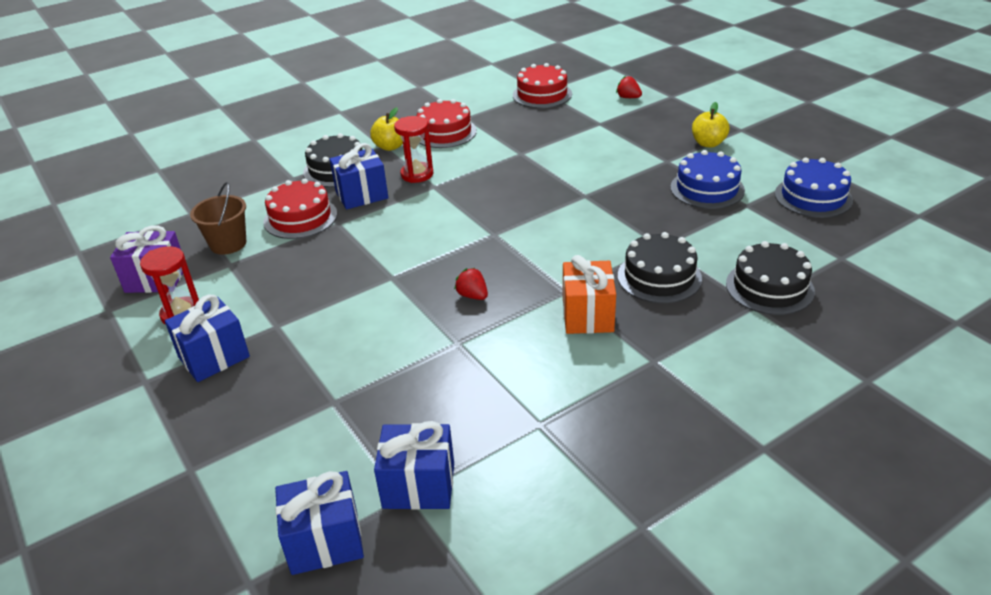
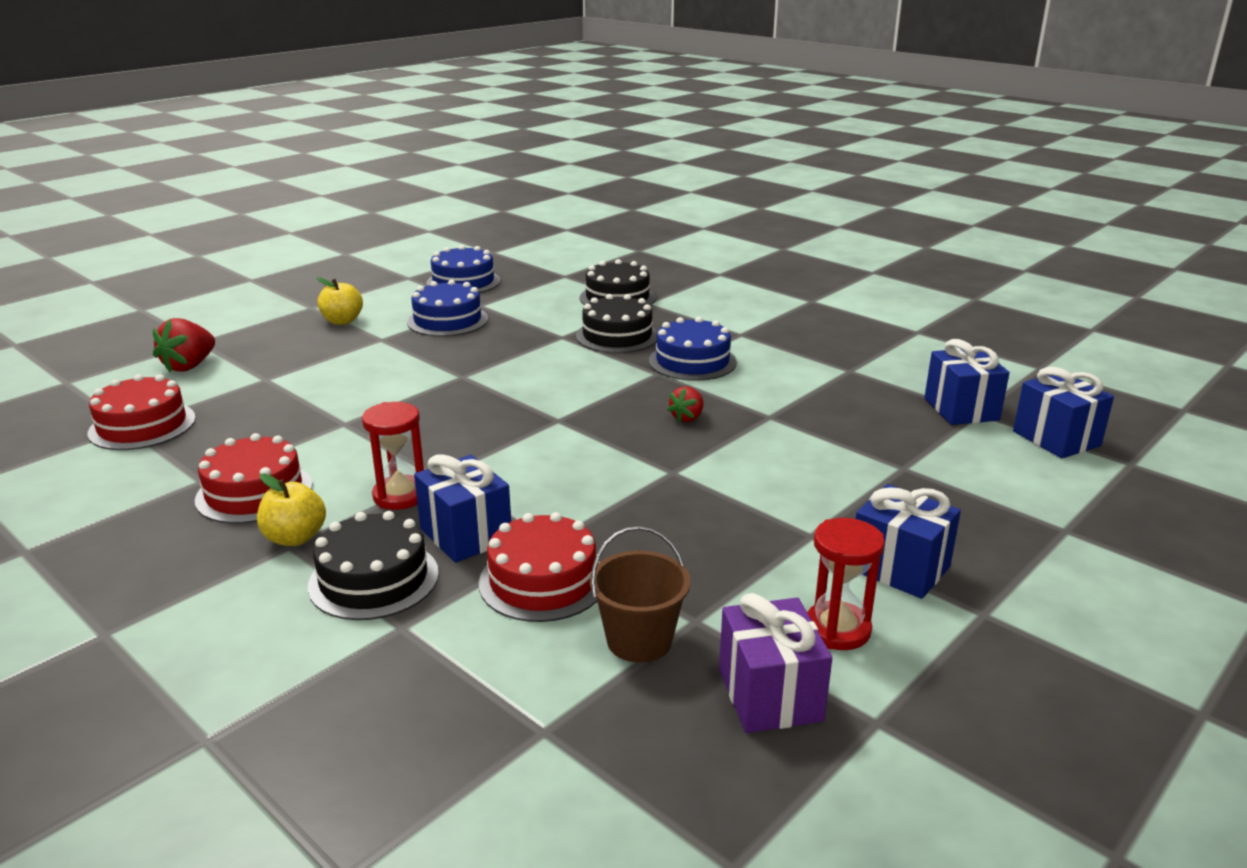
camera: 105 degrees left, 10 degrees down
orange gift [563,255,616,334] -> blue cake [649,317,737,381]
red strawberry [616,76,642,98] -> red strawberry [153,318,215,372], size x1.64

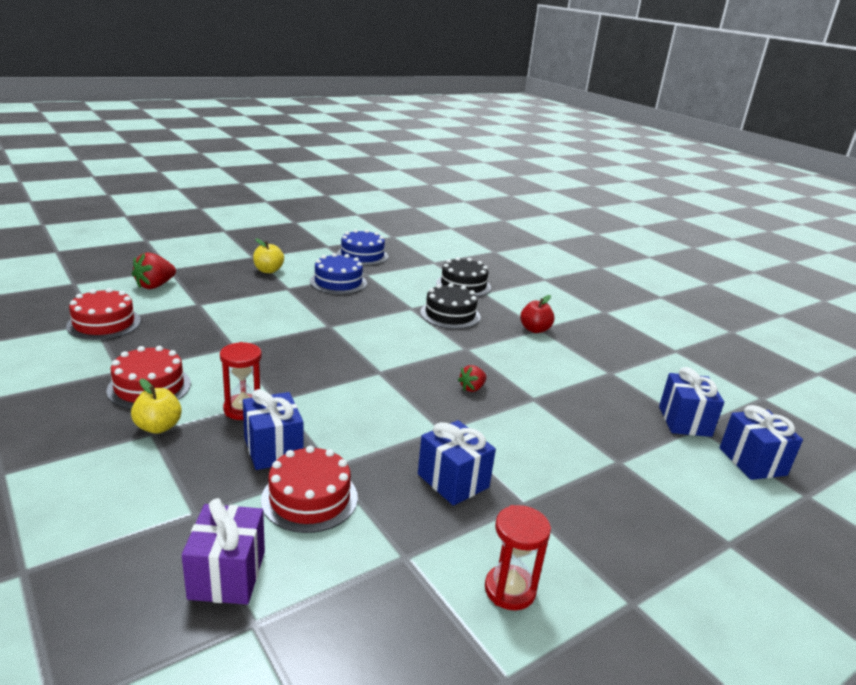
camera: 10 degrees right, 0 degrees up
black cake [308,511,439,620] -> none
brown bucket [590,526,691,663] -> none
blue cake [649,317,737,381] -> none
purple gift [719,593,832,733] -> purple gift moved to [182,498,265,604]
blue gift [856,484,961,599] -> blue gift moved to [418,420,496,505]
none -> red apple [520,295,555,333]

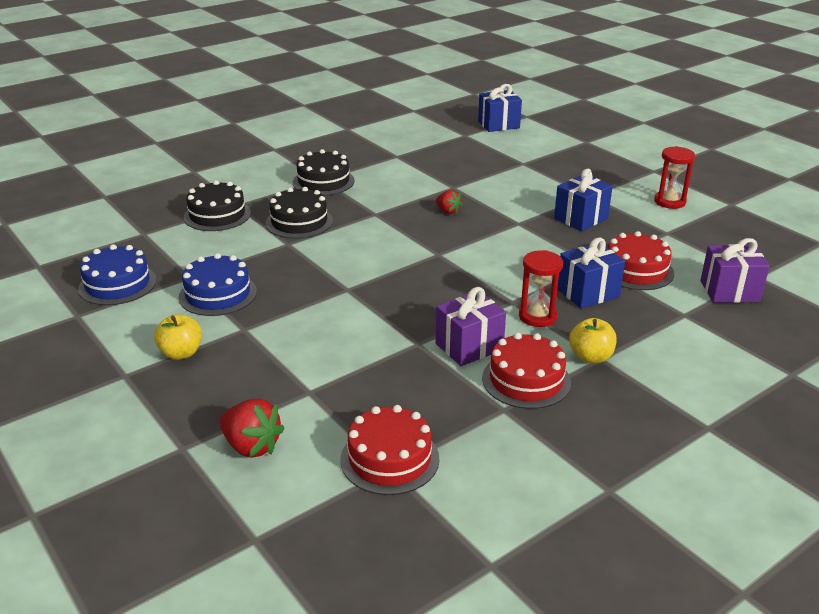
camera: 90 degrees left, 5 degrees up
red apple [520,295,555,333] -> black cake [293,149,355,196]
blue gift [659,367,724,437] -> none
none -> purple gift [436,287,506,366]

